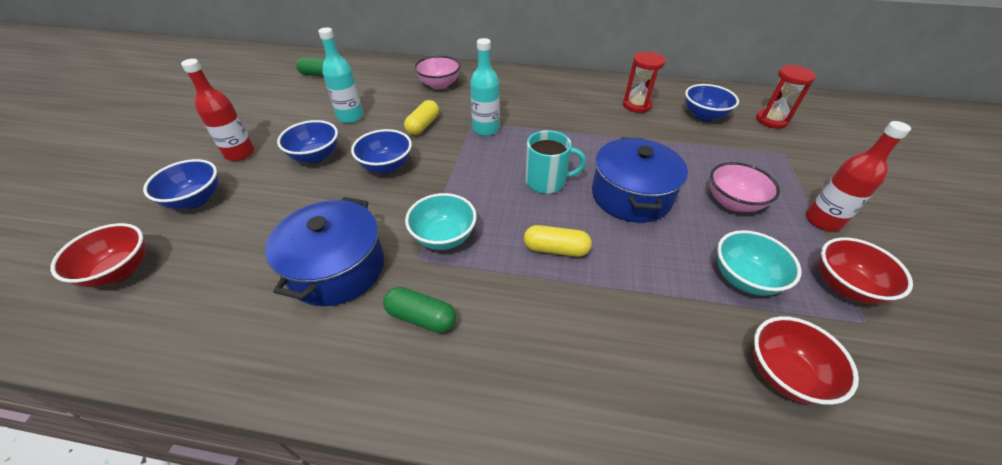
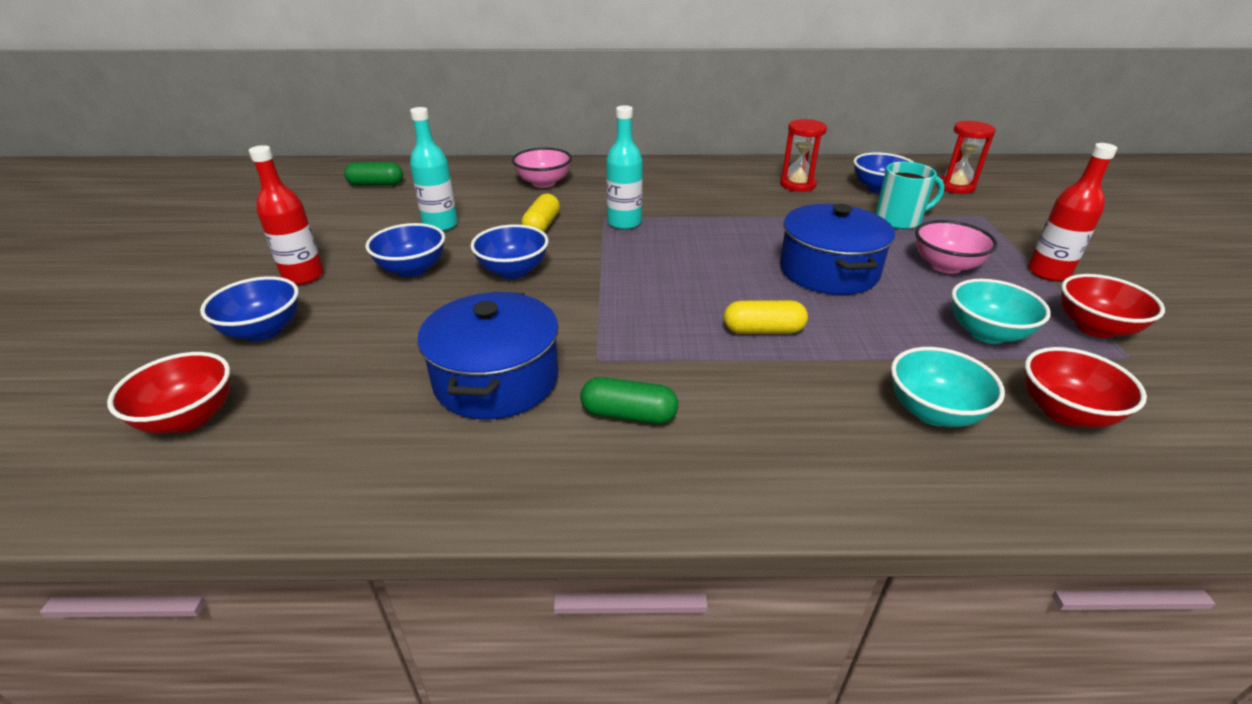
camera: 10 degrees left, 10 degrees down
turquoise bowl [405,193,477,250] -> turquoise bowl moved to [891,347,1005,427]
turquoise mug [525,130,586,194] -> turquoise mug moved to [875,162,945,229]

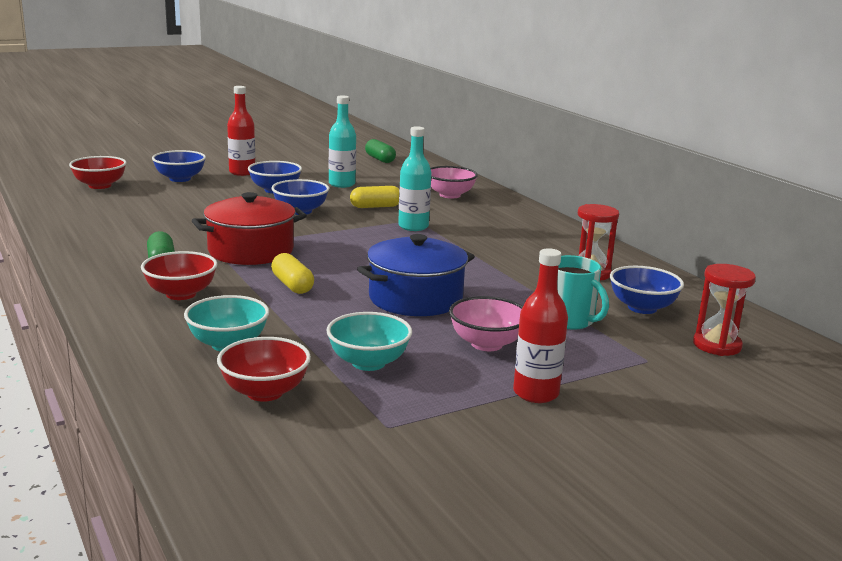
camera: 60 degrees right, 15 degrees down
blue pot [417,292,559,420] -> none
red bowl [1061,274,1165,338] -> red bowl moved to [141,251,217,300]
none -> red pot [192,192,307,265]

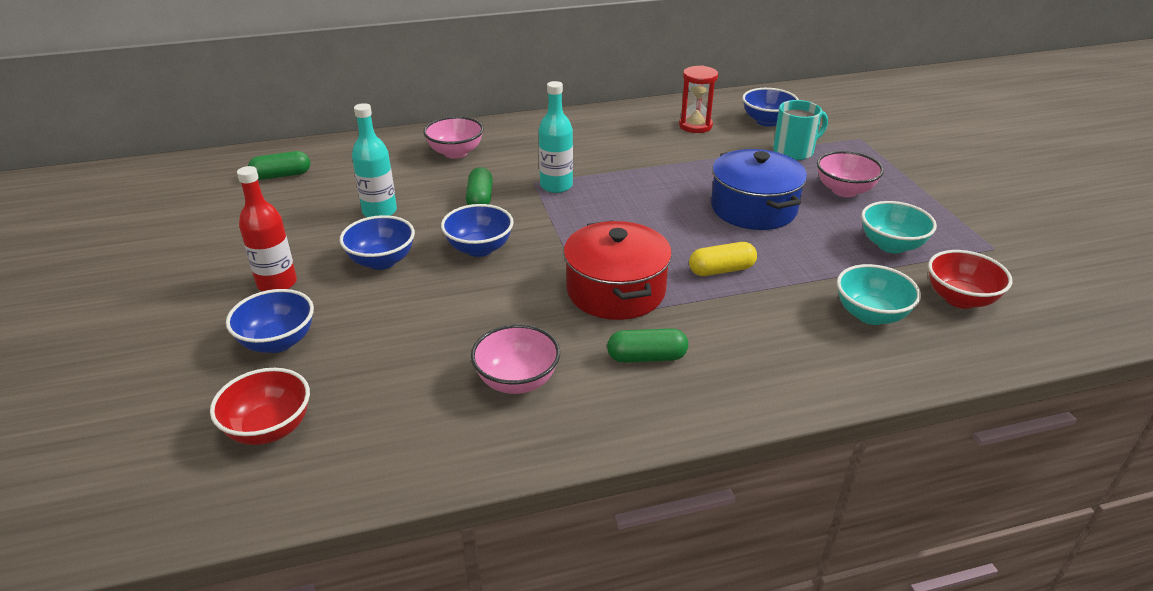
camera: 75 degrees left, 15 degrees up
red bowl [141,251,217,300] -> none
yellow capsule [350,186,399,208] -> green capsule [466,167,493,205]
red bottle [513,248,568,403] -> none
red hourglass [693,264,756,356] -> none
none -> pink bowl [471,324,560,394]

